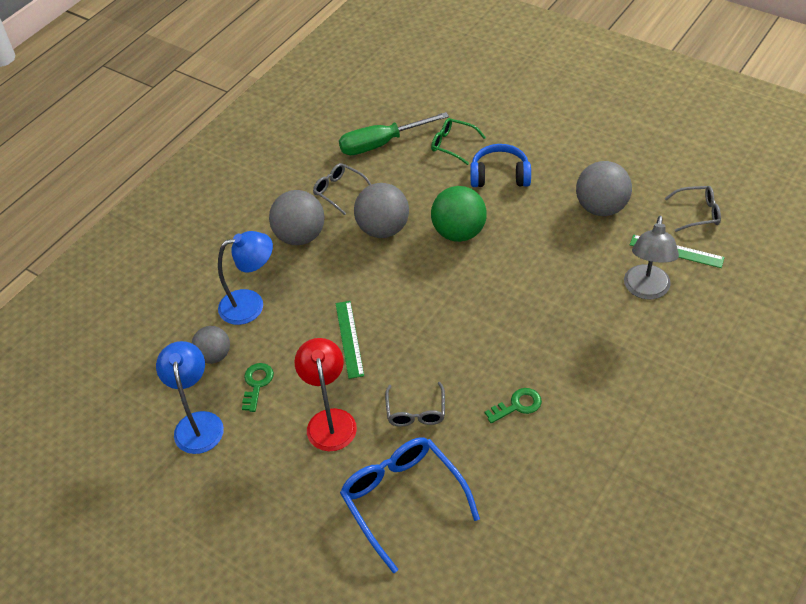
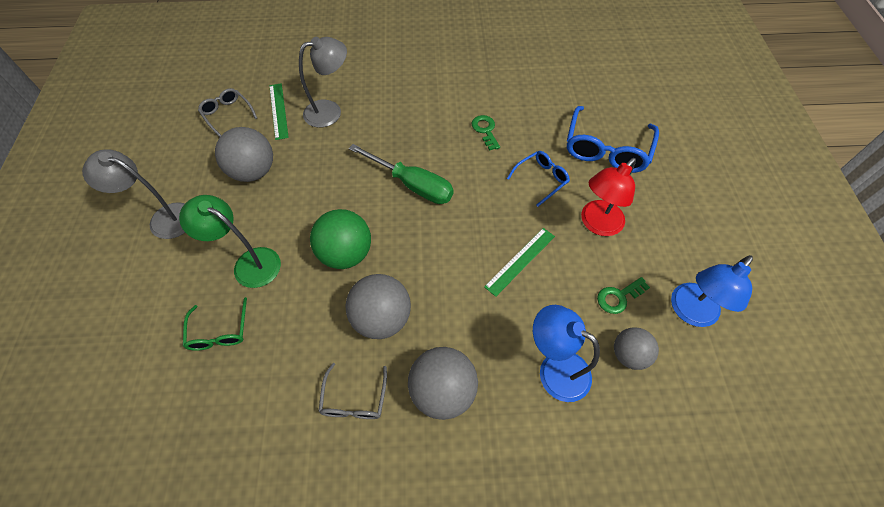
camera: 130 degrees left, 10 degrees up
green screwdriver [339,112,449,155] -> green screwdriver moved to [349,144,454,204]
grey glasses [385,382,445,427] -> blue glasses [507,151,570,207]
blue headphones [471,144,531,187] -> green lamp [179,195,281,288]
green key [485,388,542,423] -> green key turned 45 degrees clockwise [472,115,500,150]
none -> grey lamp [82,149,185,239]

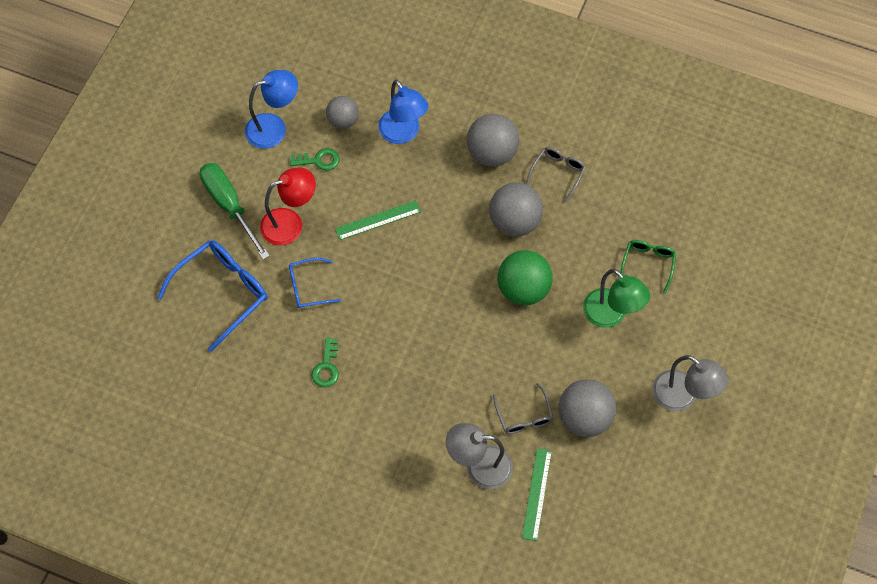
camera: 155 degrees left, 5 degrees up
grey glasses [198,88,257,137] -> grey glasses moved to [493,383,553,434]
green screwdriver [349,144,454,204] -> green screwdriver moved to [200,163,270,260]

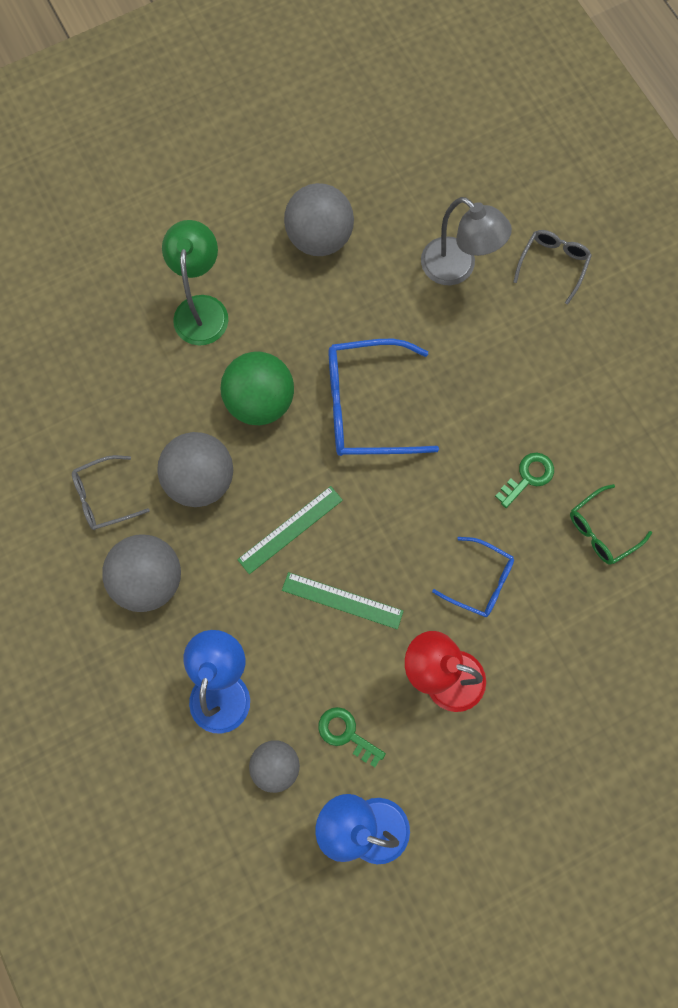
camera: 140 degrees left, 10 degrees up
blue glasses [157,240,267,352] -> blue glasses moved to [328,339,439,456]
green screwdriver [200,163,270,260] -> none
grey glasses [493,383,553,434] -> grey glasses moved to [513,230,592,305]
green ruler [522,448,552,541] -> green ruler moved to [237,486,343,574]
green glasses [621,240,676,294] -> green glasses moved to [570,484,652,565]
grey lamp [652,355,729,411] -> none

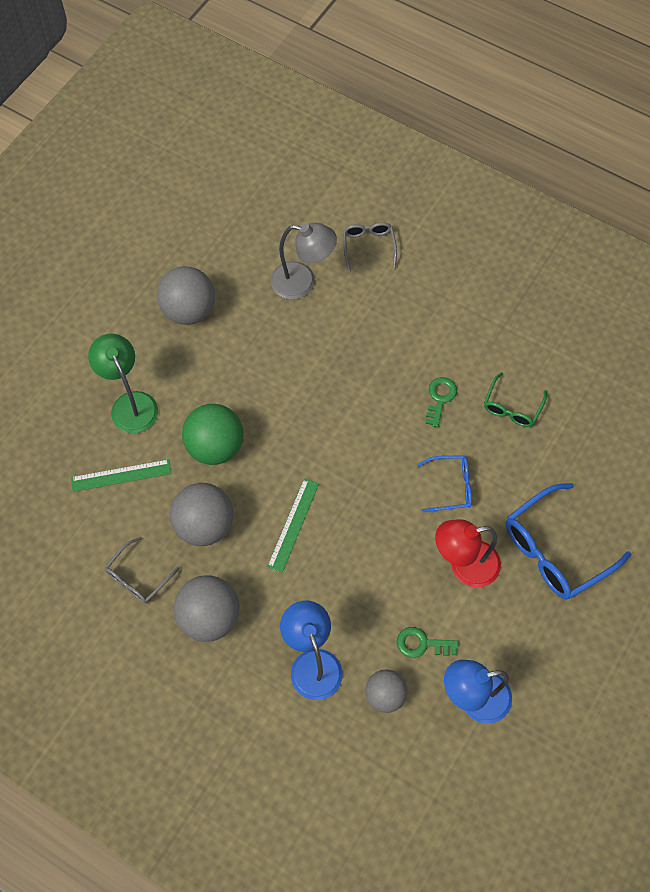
camera: 30 degrees left, 10 degrees down
green ruler [282,572,403,629] -> green ruler moved to [71,459,171,492]
blue glasses [328,339,439,456] -> blue glasses moved to [506,483,632,600]

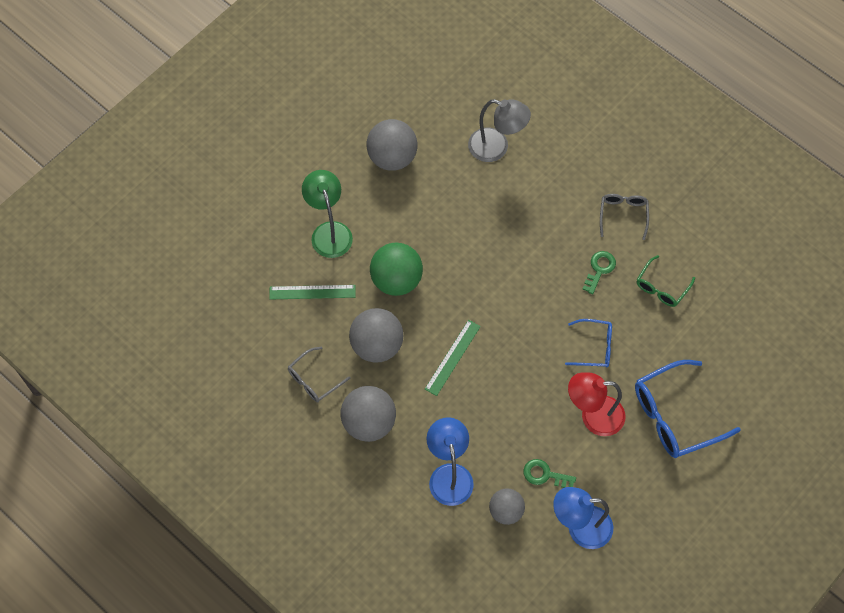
camera: 10 degrees right, 0 degrees up
grey glasses [343,222,397,272] -> grey glasses moved to [600,194,649,240]

